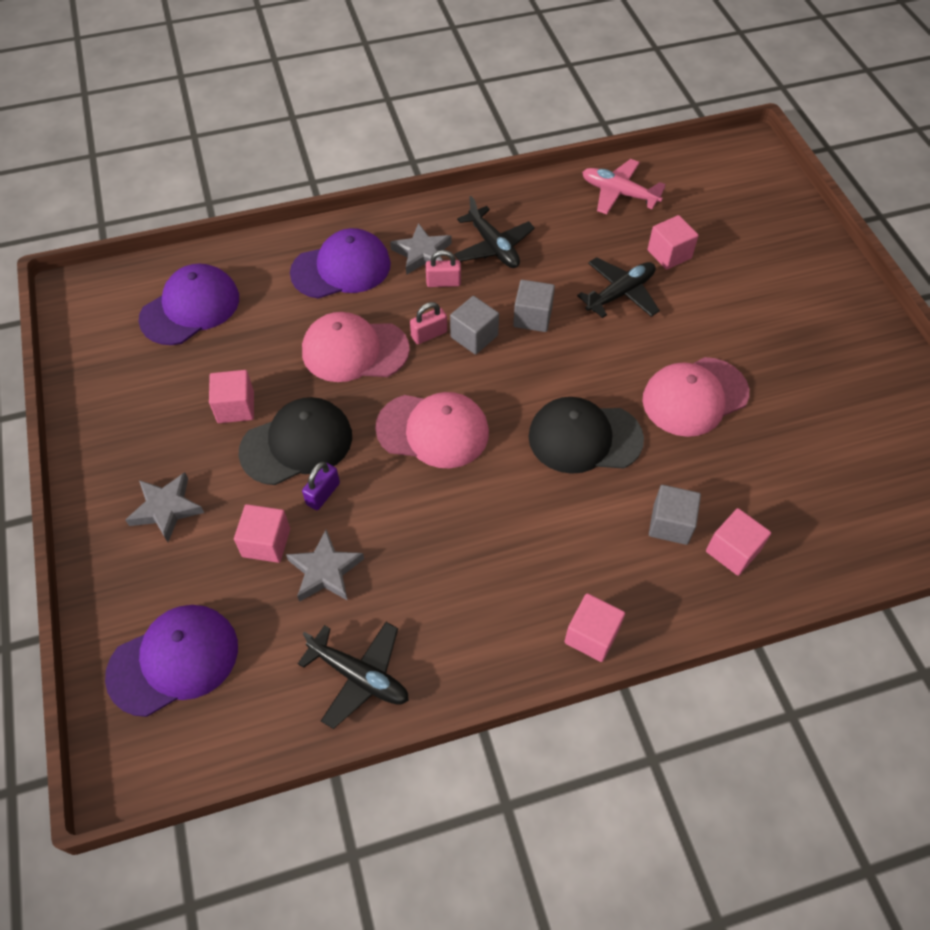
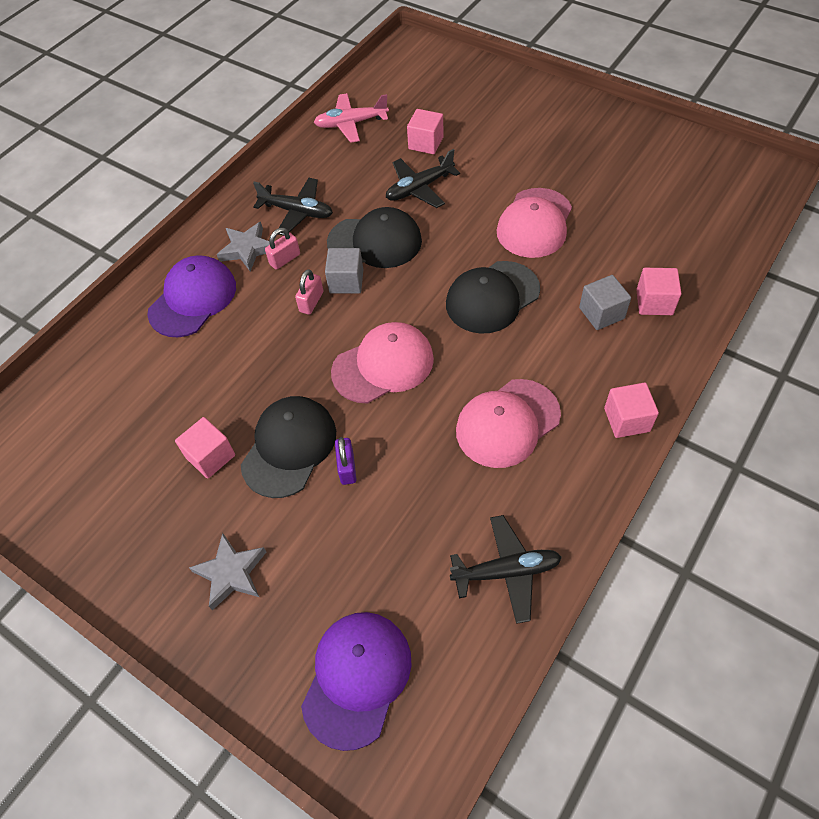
camera: 35 degrees left, 0 degrees up
purple cap [139,264,239,345] -> none
pink cube [234,504,290,563] -> none
grey star [286,530,364,602] -> none
pink cap [302,312,410,382] -> pink cap moved to [456,379,561,468]
grey cube [513,280,555,332] -> black cap [327,207,422,268]
black plane [577,257,660,318] -> black plane turned 135 degrees counterclockwise [386,149,460,208]

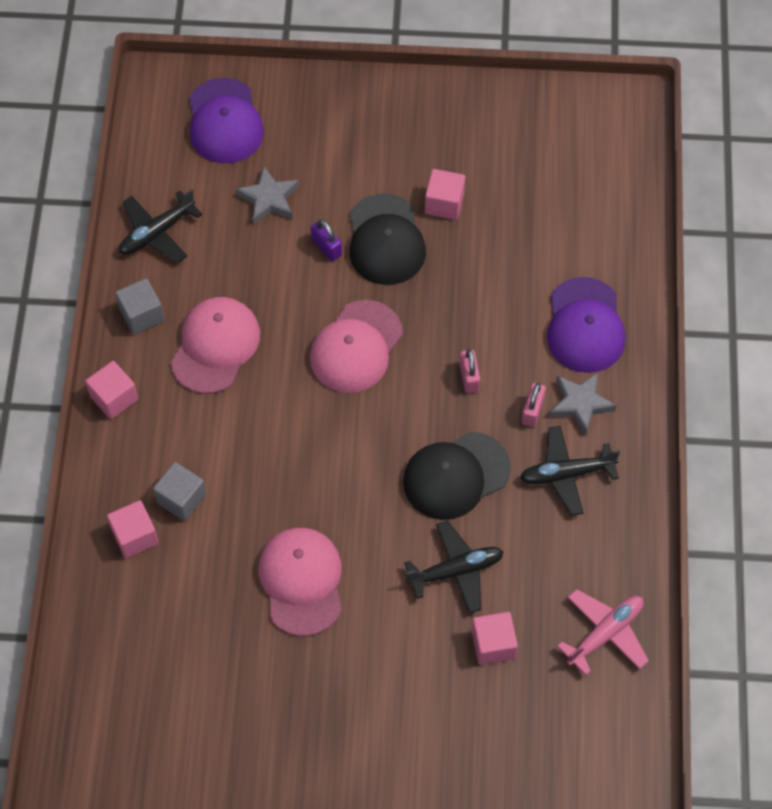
camera: 145 degrees right, 5 degrees up
grey star [189,533,266,611] -> grey star moved to [236,166,299,225]
grey cube [325,248,363,293] -> grey cube moved to [116,278,164,334]
black plane [386,149,460,208] -> black plane turned 45 degrees clockwise [404,521,504,614]
black cap [446,261,540,333] -> none

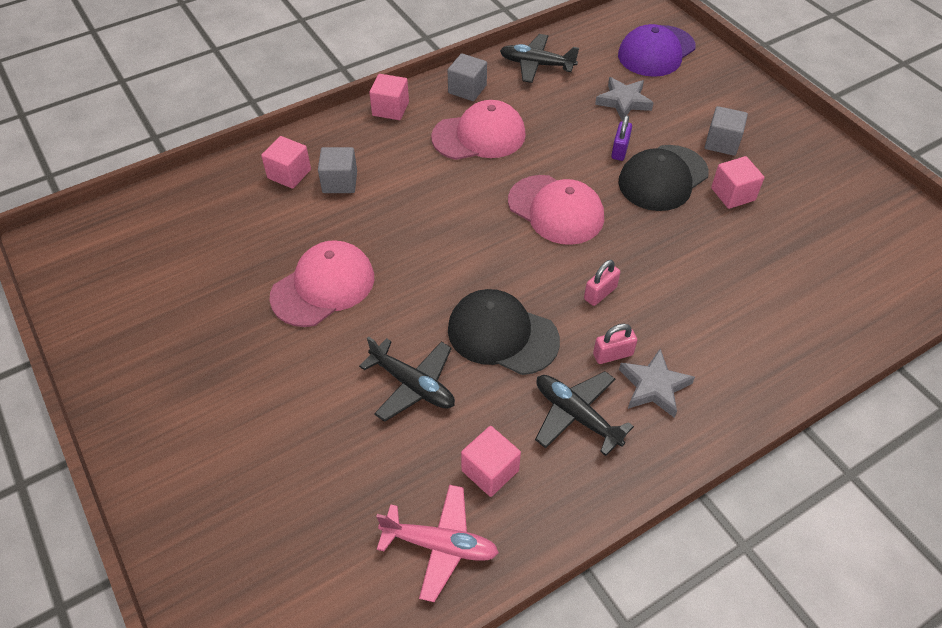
camera: 55 degrees right, 10 degrees down
pink cap [310,300,403,393] -> pink cap turned 135 degrees counterclockwise [508,175,604,245]
pink cube [472,612,518,665] -> pink cube moved to [461,426,521,497]
purple cap [547,277,626,373] -> none
none -> grey cube [705,106,748,156]

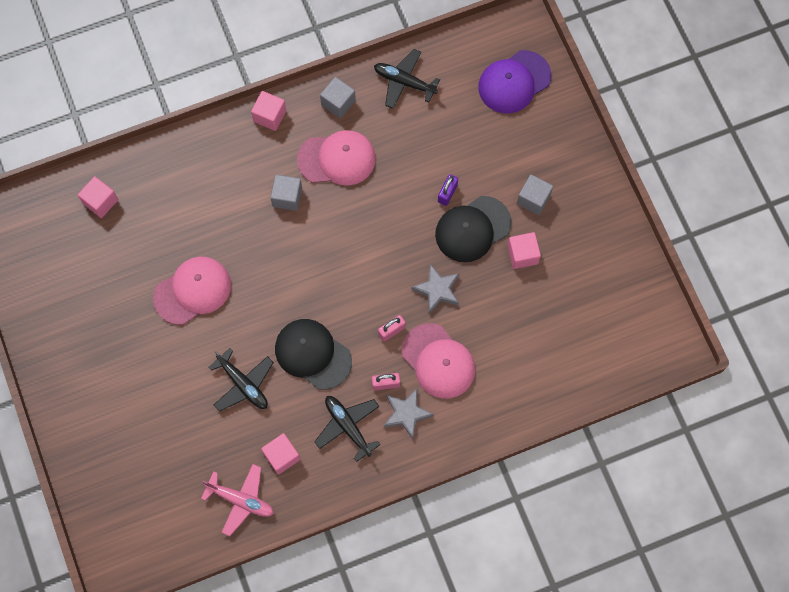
camera: 10 degrees right, 20 degrees up
pink cube [261,136,311,189] -> pink cube moved to [78,176,118,218]
grey cube [318,147,357,193] -> grey cube moved to [270,175,302,211]
pink cap [508,175,604,245] -> pink cap moved to [402,323,475,399]
grey star [595,77,653,121] -> grey star moved to [412,264,459,314]

